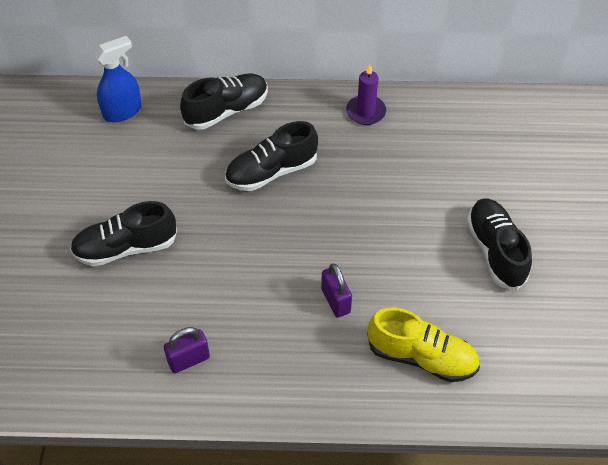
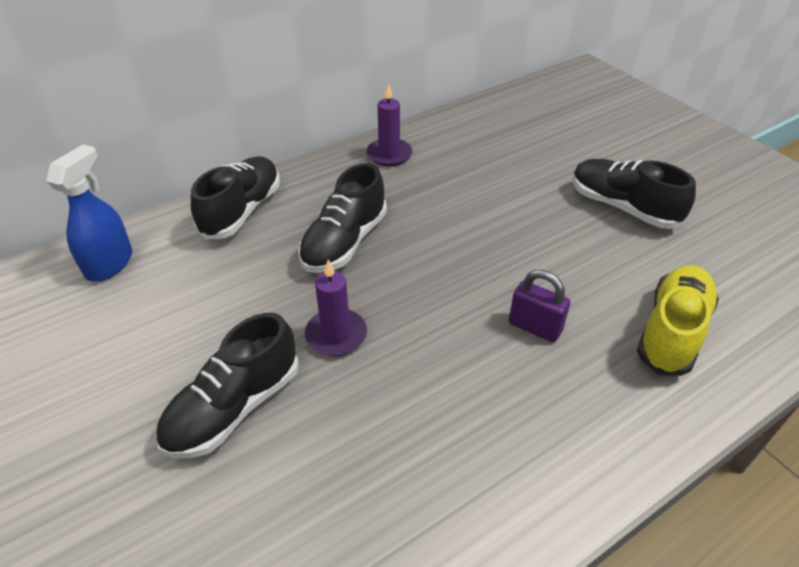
camera: 35 degrees left, 10 degrees down
purple padlock [164,327,210,373] -> none
yellow shoe [368,308,480,382] -> yellow shoe turned 45 degrees counterclockwise [637,265,719,376]
none -> purple candle [305,260,367,356]

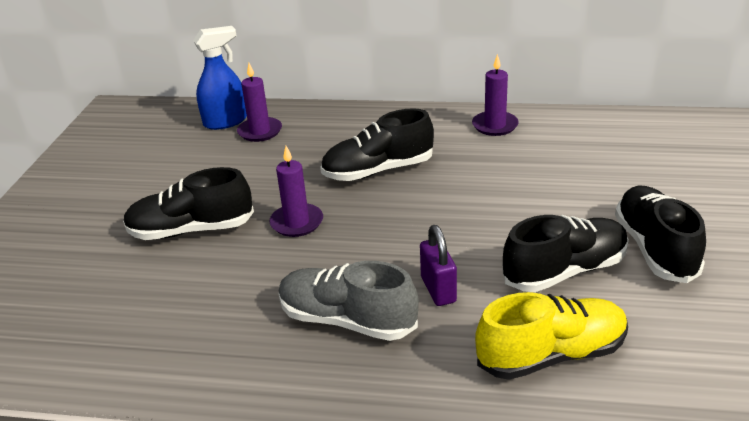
camera: 45 degrees right, 10 degrees down
black shoe [191,156,280,240] -> black shoe moved to [502,215,629,292]
none -> purple candle [237,63,282,142]
none -> grey shoe [278,261,419,341]

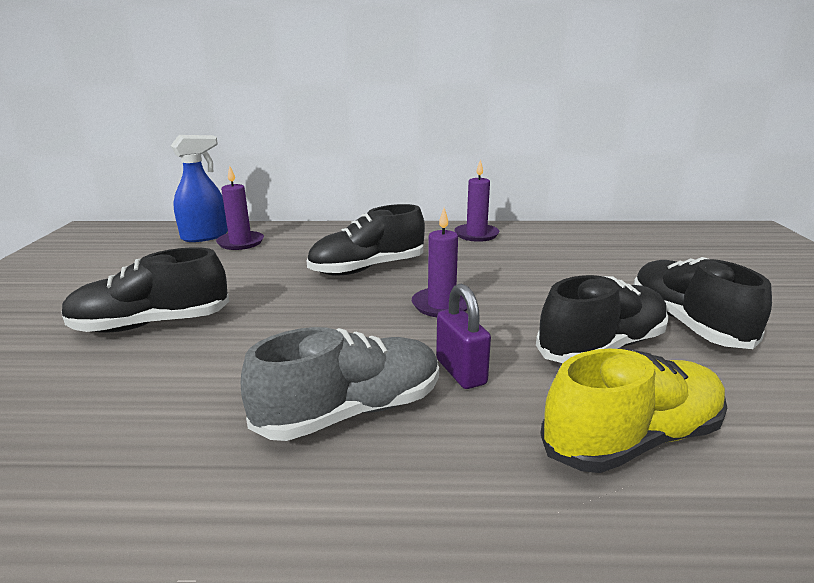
camera: 10 degrees left, 10 degrees down
purple candle [269,146,323,237] -> purple candle moved to [412,208,467,317]
grey shoe [278,261,419,341] -> grey shoe turned 135 degrees clockwise [241,327,439,441]

